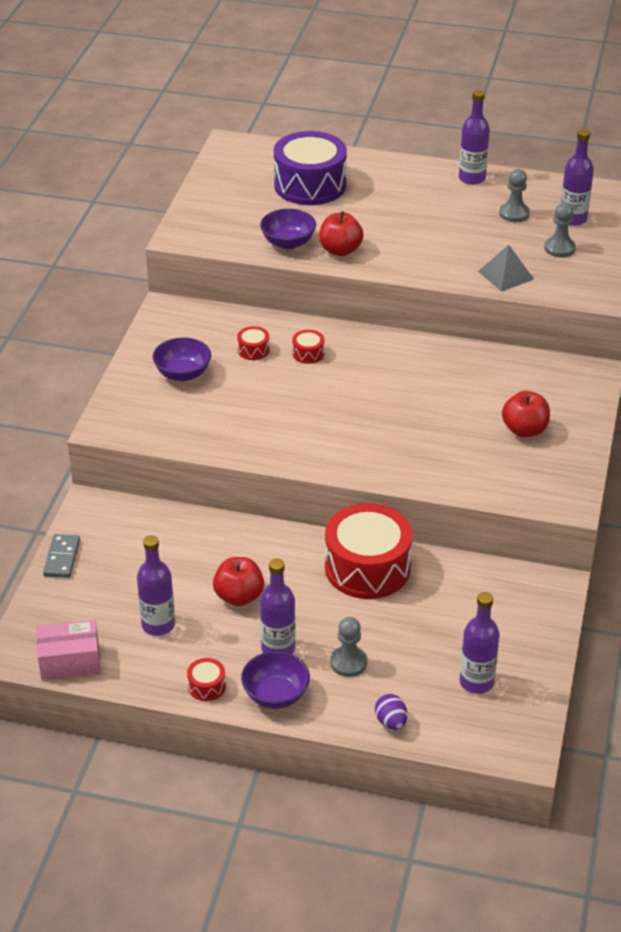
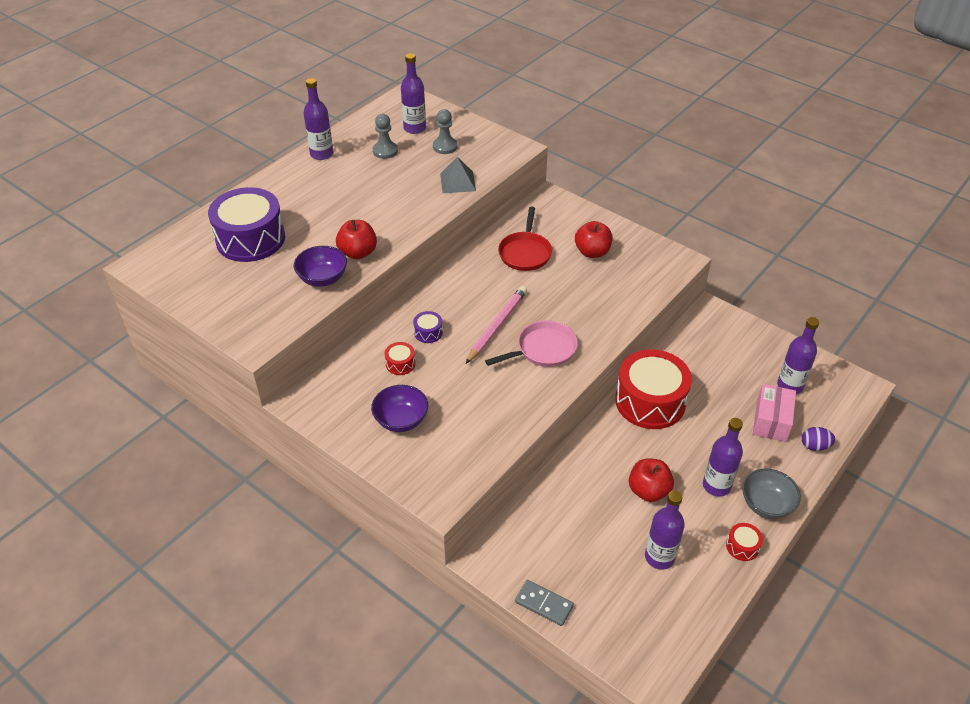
camera: 65 degrees left, 5 degrees up
pink box [37,620,101,680] -> pink box moved to [753,384,796,442]
purple bowl [241,651,310,709] -> grey bowl [742,469,801,519]
red drum [292,330,324,364] -> purple drum [413,311,443,343]
grey pawn [330,617,367,677] -> none
none -> pink pencil [466,286,527,364]
none -> pink pan [485,321,578,367]
none -> red pan [498,207,552,271]

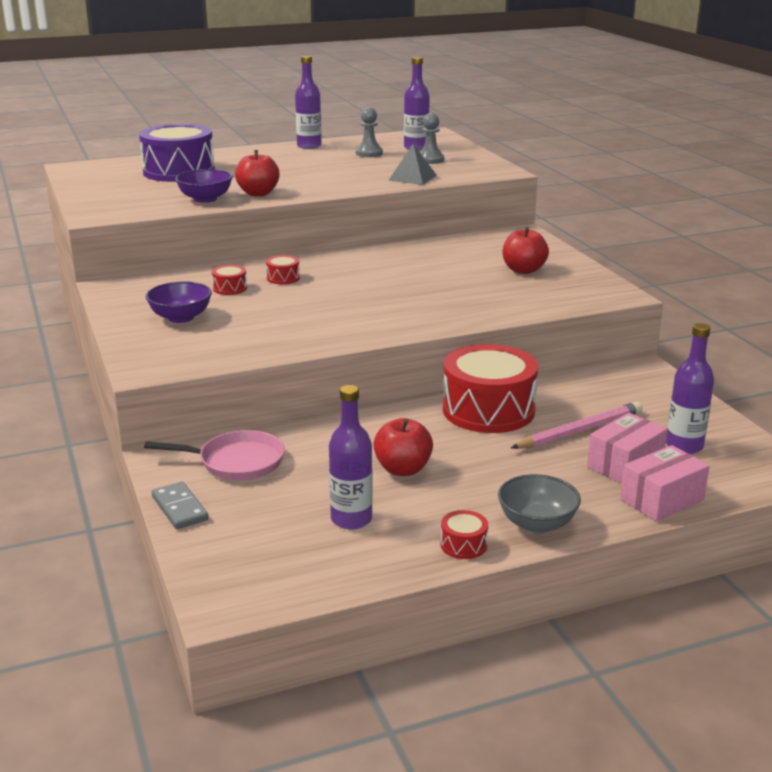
camera: 30 degrees right, 20 degrees down
purple drum [413,311,443,343] -> red drum [266,255,300,284]
pink pencil [466,286,527,364] -> pink pencil moved to [511,402,643,449]
pink pan [485,321,578,367] -> pink pan moved to [144,430,285,480]
red pan [498,207,552,271] -> none
purple bottle [703,418,743,497] -> none
purple egg [802,427,835,451] -> pink box [620,445,710,522]

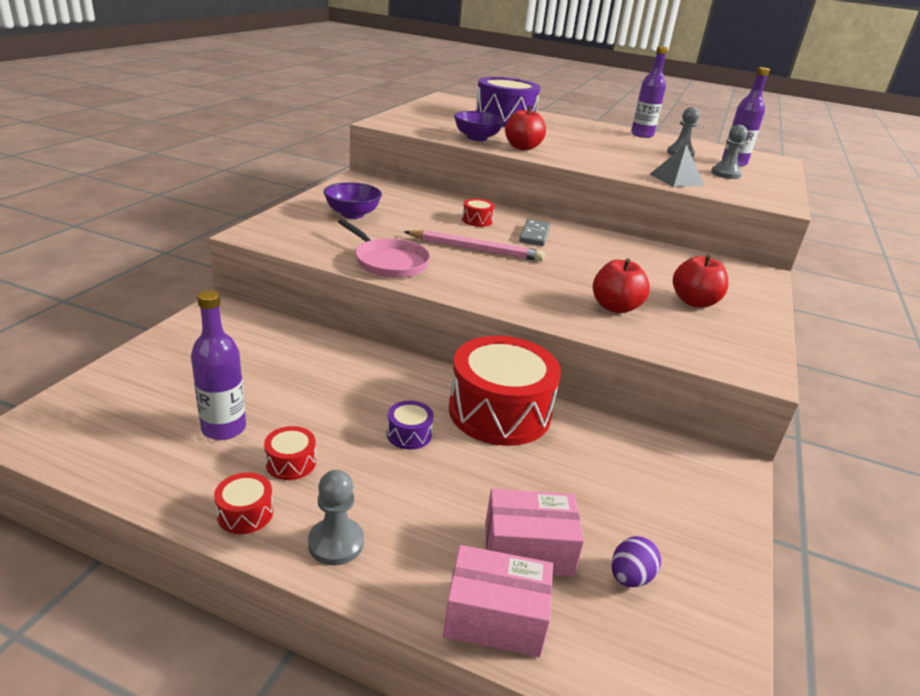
camera: 40 degrees right, 5 degrees up
pink pan [144,430,285,480] -> pink pan moved to [338,219,430,278]
grey domino [152,482,209,529] -> grey domino moved to [519,220,550,246]
red drum [212,265,247,295] -> red drum moved to [264,426,316,480]
red apple [373,418,433,476] -> red apple moved to [593,259,650,313]
grey bowl [498,474,581,533] -> grey pawn [308,470,364,566]
pink pencil [511,402,643,449] -> pink pencil moved to [404,230,545,261]
purple bottle [666,323,714,454] -> purple egg [611,536,661,587]
none -> purple drum [387,401,434,449]

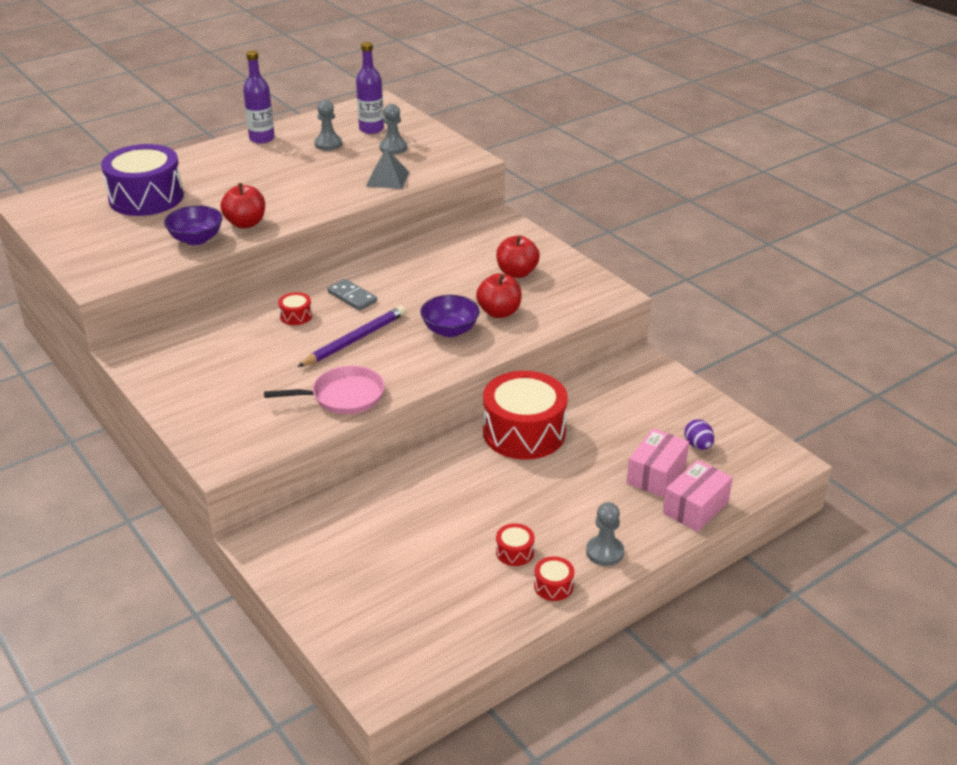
camera: 55 degrees left, 5 degrees up
purple bottle [191,290,246,440] -> none
purple bowl [324,182,382,219] -> purple bowl moved to [420,295,480,337]
purple drum [387,401,434,449] -> none
pink pencil [404,230,545,261] -> purple pencil [297,306,406,367]

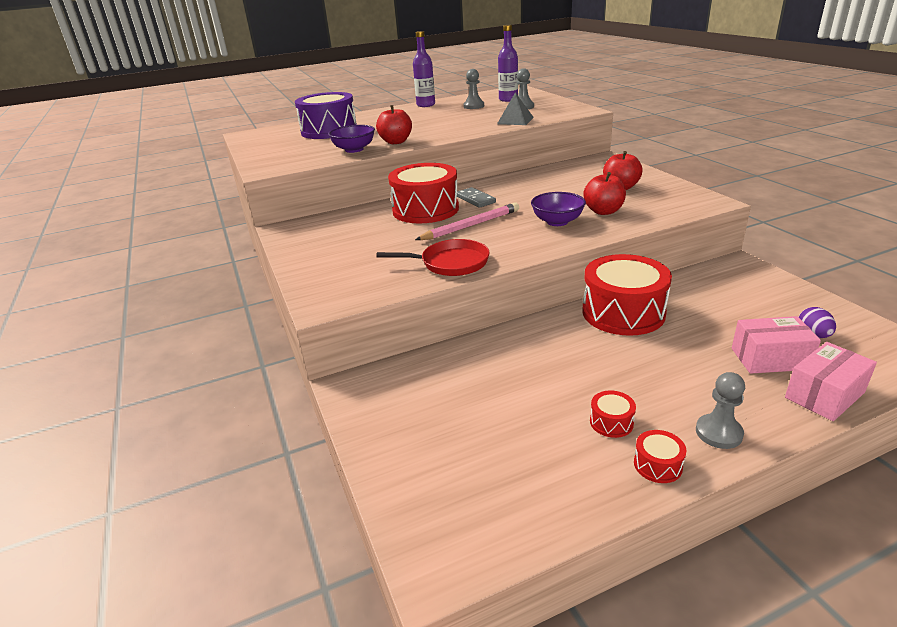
camera: 15 degrees right, 5 degrees down
pink pan [264,366,385,414] -> red pan [376,239,489,276]
red drum [278,292,312,325] -> red drum [388,163,459,224], size x2.44
purple pencil [297,306,406,367] -> pink pencil [415,203,519,240]
pink box [627,428,689,497] -> pink box turned 45 degrees clockwise [732,316,821,374]

